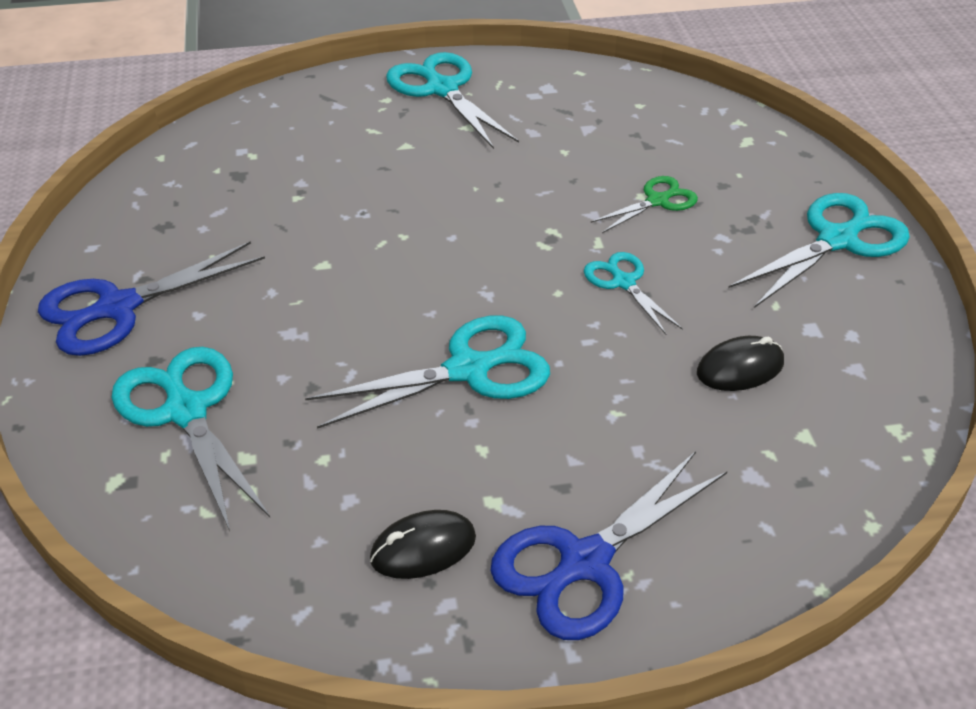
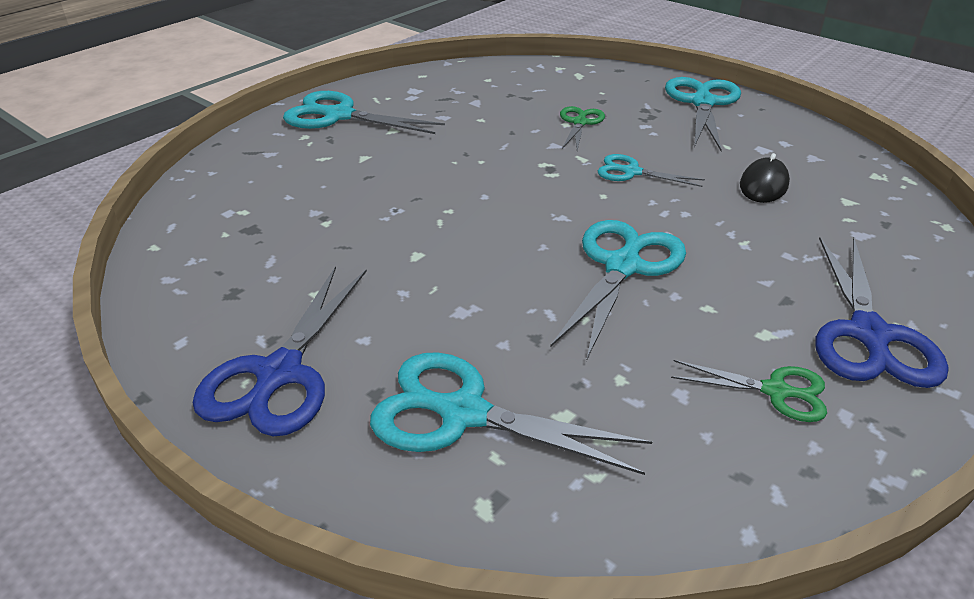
camera: 40 degrees left, 5 degrees down
black mouse [370,510,476,579] -> green scissors [671,360,827,422]

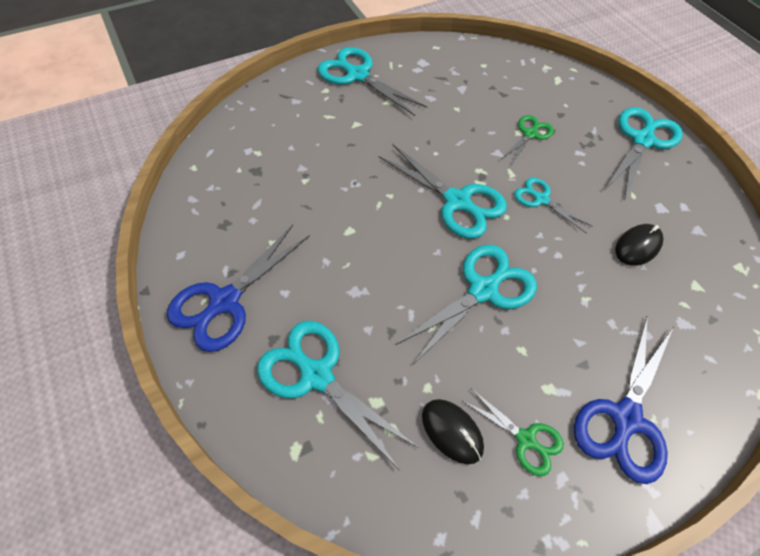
camera: 20 degrees right, 20 degrees up
none -> turquoise scissors [379,144,507,239]
none -> black mouse [422,399,484,464]

